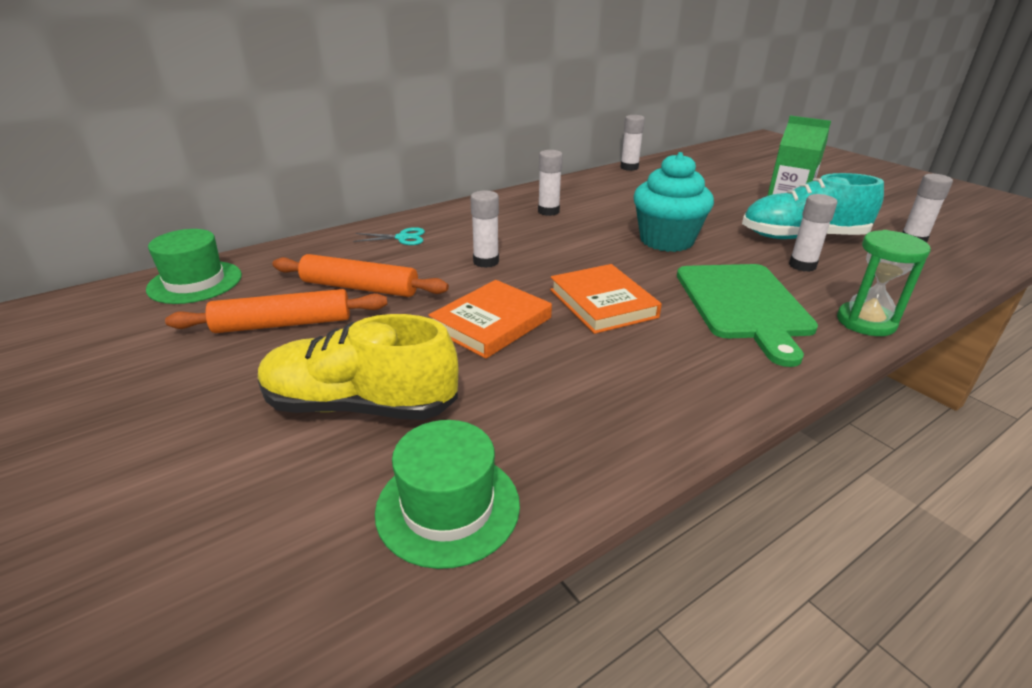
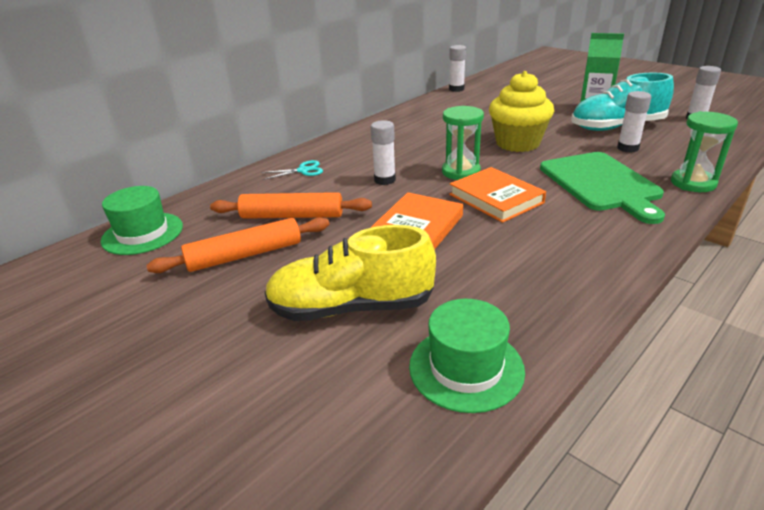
camera: 10 degrees left, 0 degrees up
white glue stick [538,150,563,216] -> none
turquoise cupcake [634,152,714,252] -> yellow cupcake [489,71,554,152]
none -> green hourglass [442,106,484,180]

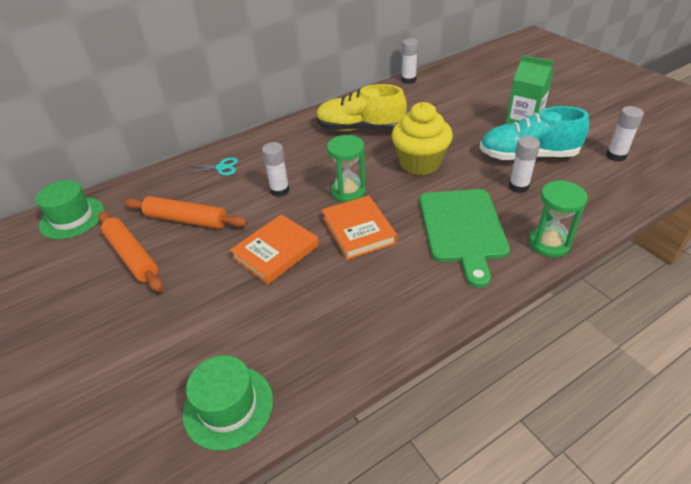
camera: 15 degrees right, 10 degrees up
orange rolling pin [146,217,329,273] -> orange rolling pin turned 60 degrees clockwise [98,212,163,292]
yellow shoe [265,225,436,321] -> yellow shoe moved to [316,84,407,131]

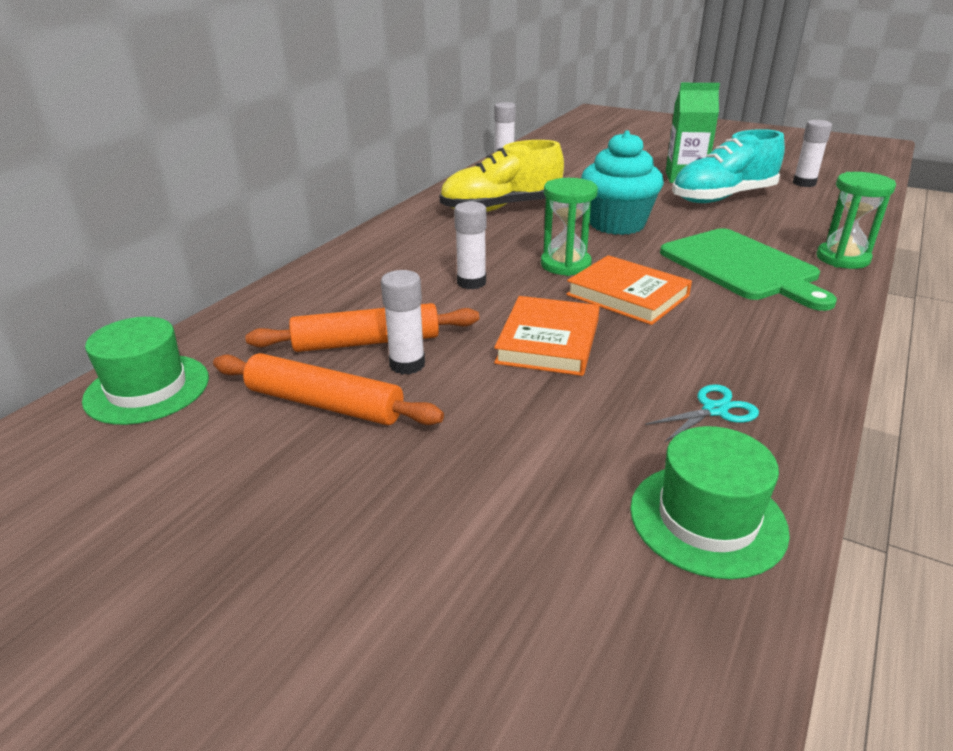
camera: 30 degrees left, 10 degrees down
turquoise scissors [185,157,238,175] -> turquoise scissors moved to [645,384,759,442]
yellow cupcake [392,102,453,176] -> turquoise cupcake [581,130,664,235]
white glue stick [509,136,540,193] -> white glue stick moved to [381,270,425,375]

